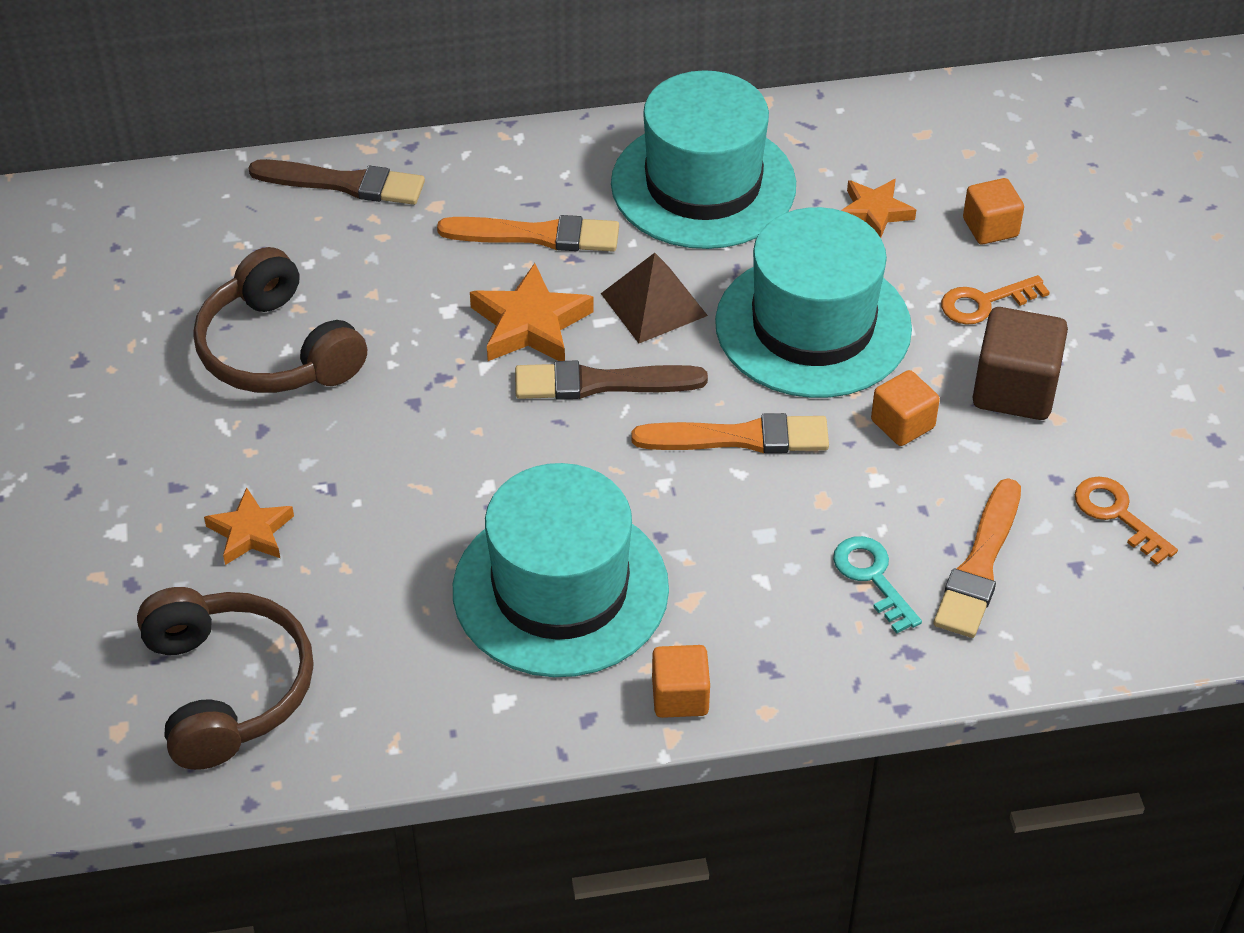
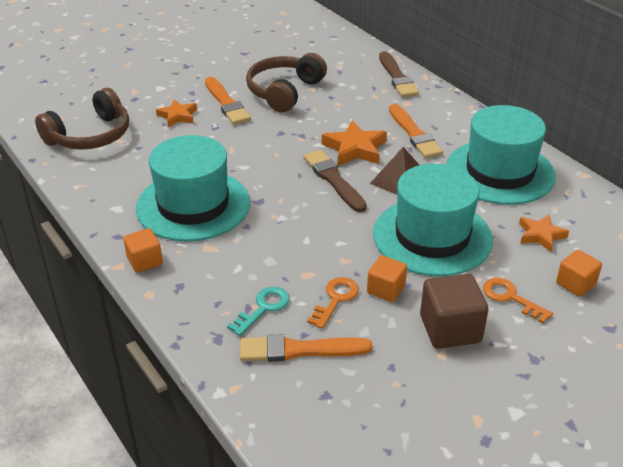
camera: 65 degrees right, 10 degrees down
orange brush [632,413,829,453] -> orange brush moved to [205,77,251,125]
orange key [1075,476,1178,565] -> orange key moved to [307,277,359,329]

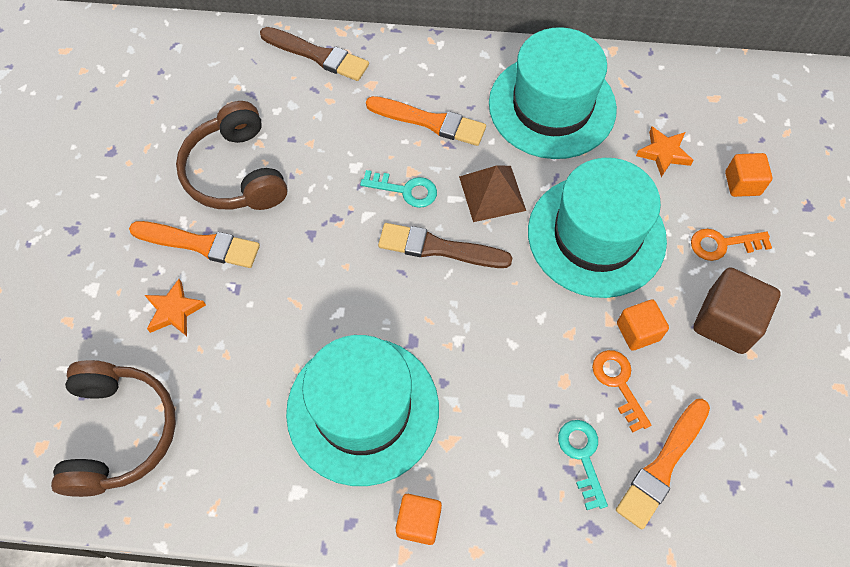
camera: 50 degrees left, 25 degrees up
orange star [322,121,387,166] -> turquoise key [360,170,437,208]

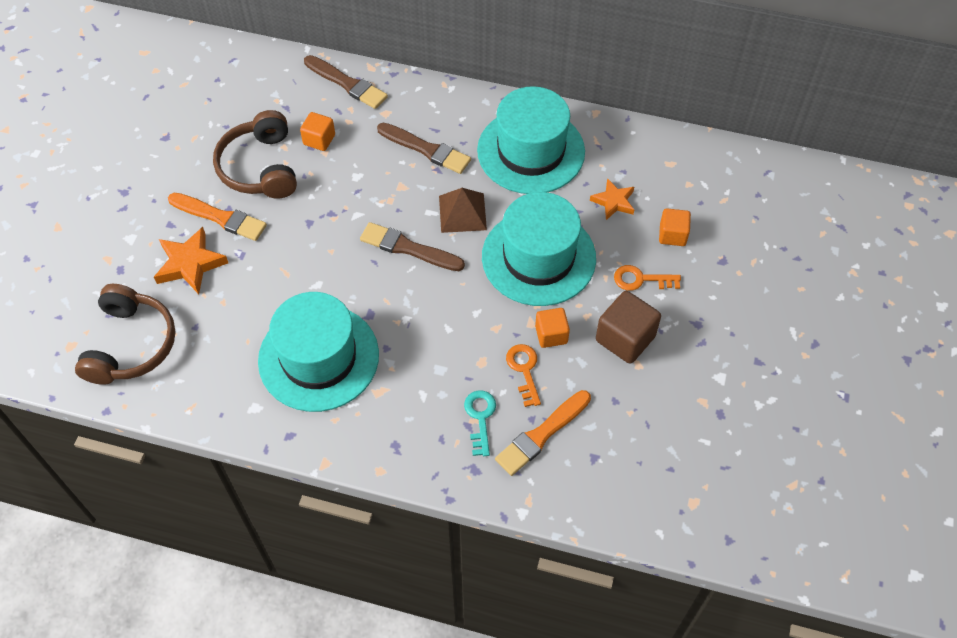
camera: 10 degrees right, 5 degrees down
orange star [145,279,206,336] -> orange star [154,227,228,294], size x1.52
turquoise key [360,170,437,208] -> none
orange brush [366,96,486,146] -> brown brush [377,123,471,174]
orange cube [396,494,442,545] -> orange cube moved to [300,112,335,151]

